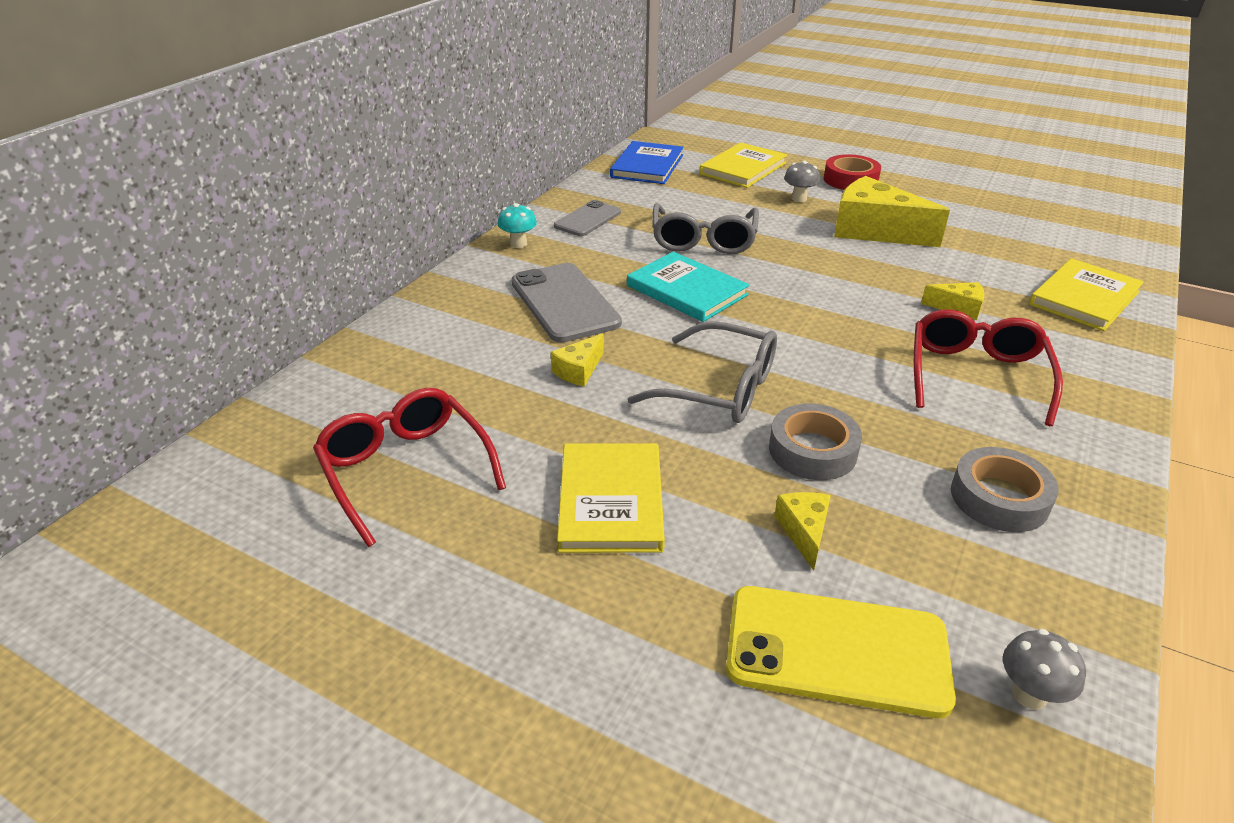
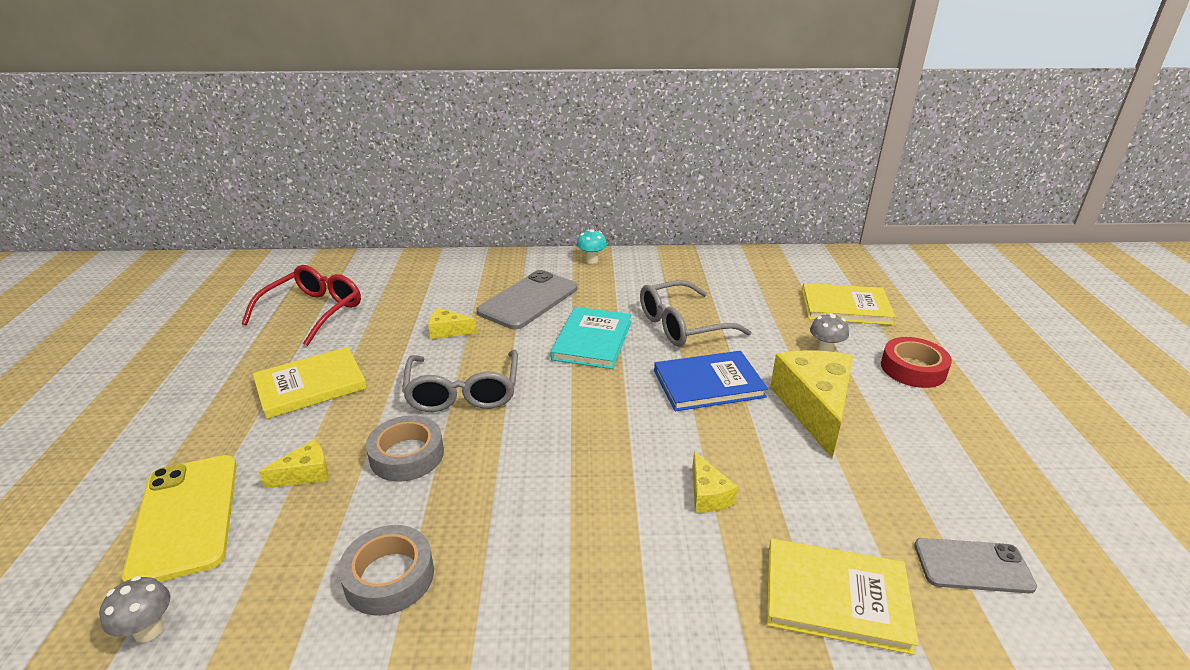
camera: 60 degrees right, 5 degrees down
grey phone [554,200,621,236] -> grey phone moved to [914,538,1037,593]
blue book [610,141,684,184] -> blue book moved to [654,351,768,411]
red glasses [914,309,1063,426] -> none

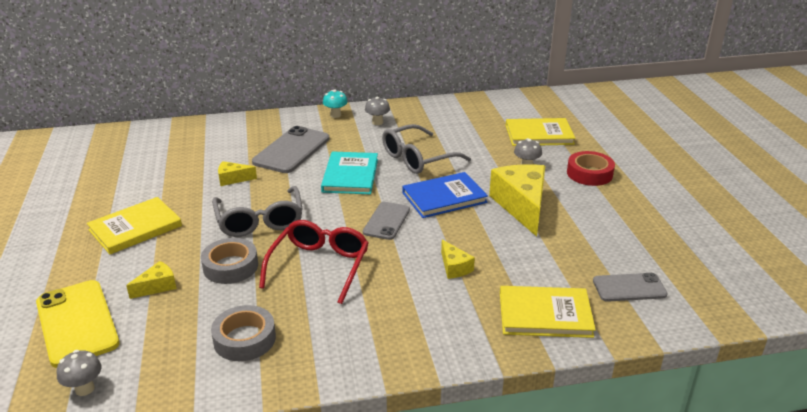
camera: 10 degrees left, 0 degrees up
red glasses [242,265,361,346] -> red glasses moved to [259,220,369,304]
none -> grey phone [363,202,410,240]
none -> grey mushroom [365,97,390,125]

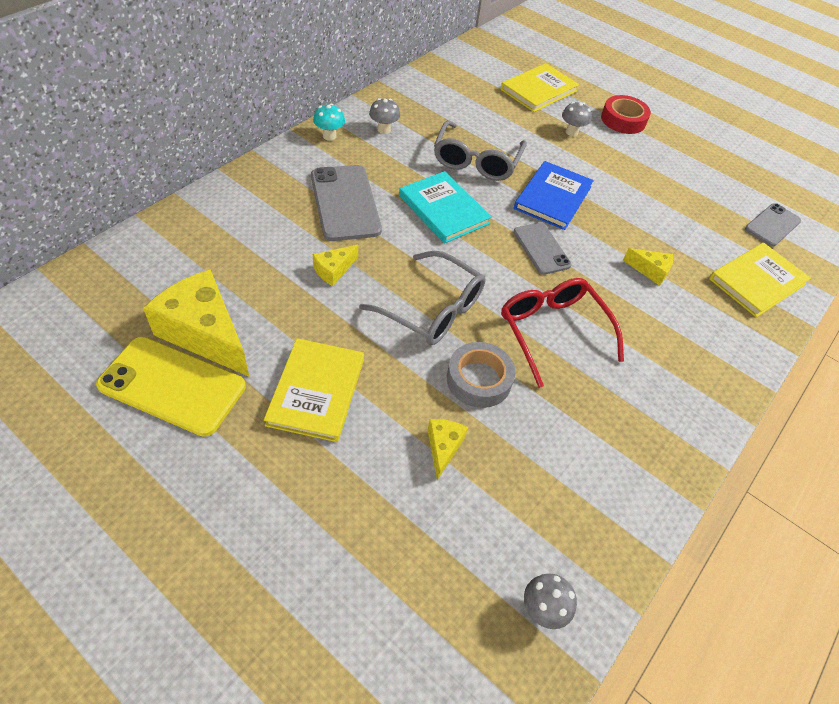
camera: 45 degrees left, 20 degrees up
yellow phone [36,280,120,368] -> yellow phone moved to [96,337,246,437]
grey tape [211,305,276,361] -> none
yellow cheese [489,164,545,237] -> yellow cheese moved to [143,269,249,377]

